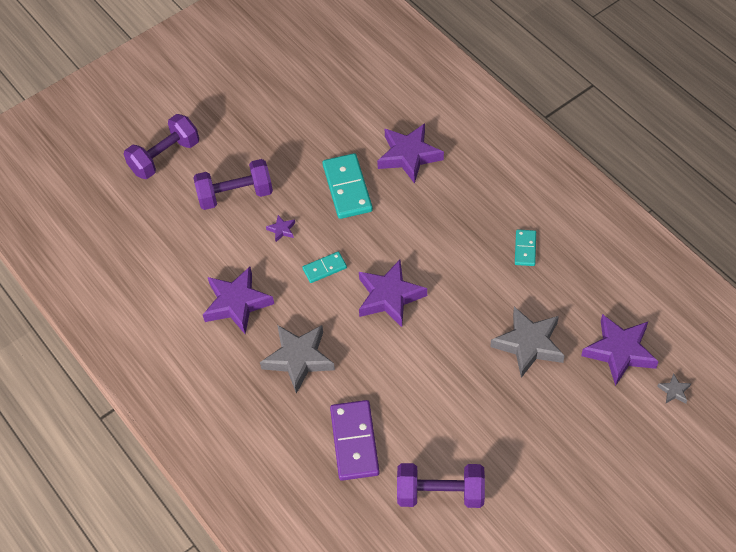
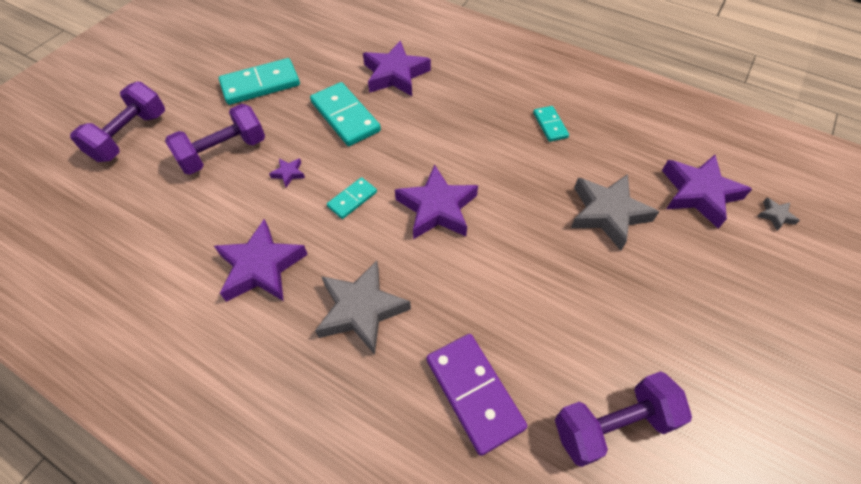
camera: 25 degrees left, 0 degrees up
none -> turquoise domino [219,58,300,105]

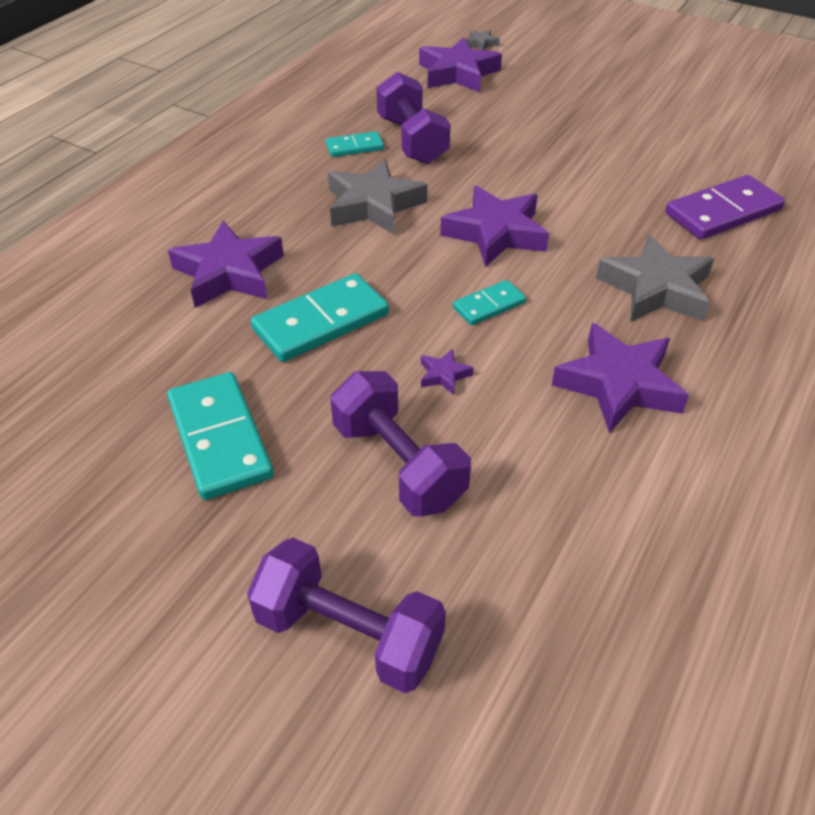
camera: 90 degrees left, 10 degrees down
turquoise domino [327,177,377,219] -> turquoise domino turned 75 degrees counterclockwise [453,280,526,325]
purple dumbbell [555,371,692,467] -> purple dumbbell moved to [376,72,451,164]
grey star [571,174,659,250] -> grey star moved to [328,159,428,235]

